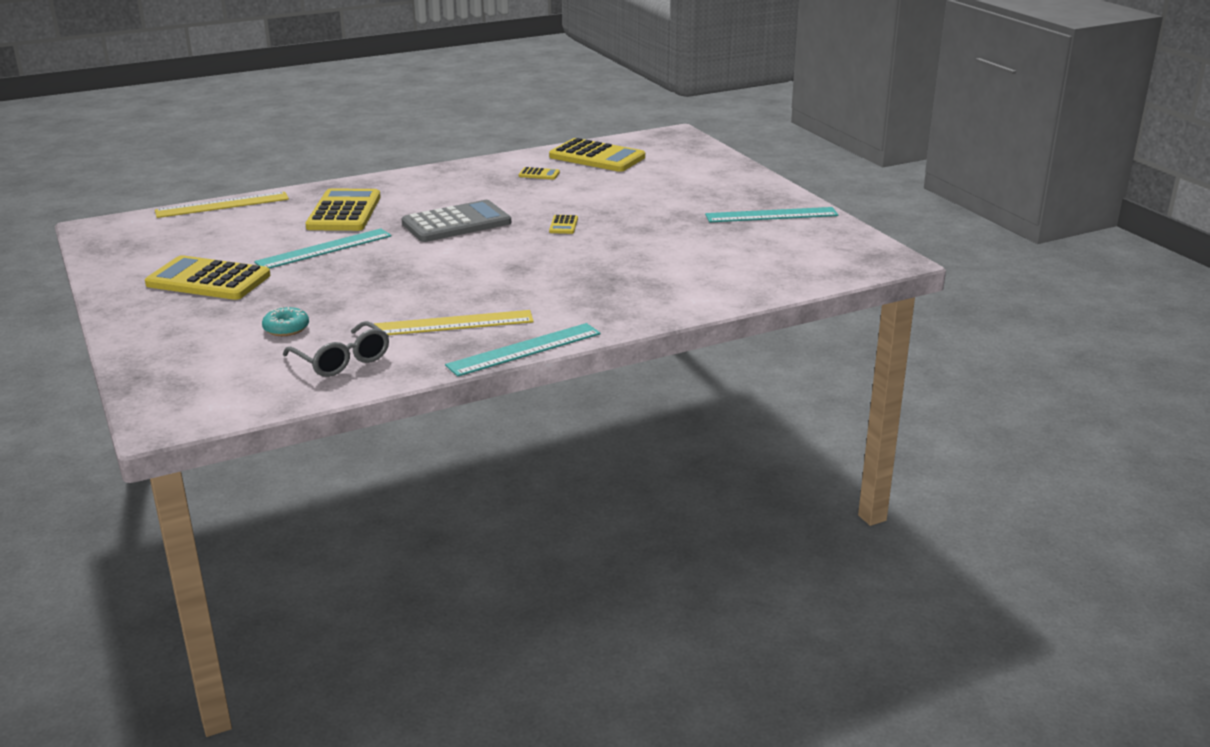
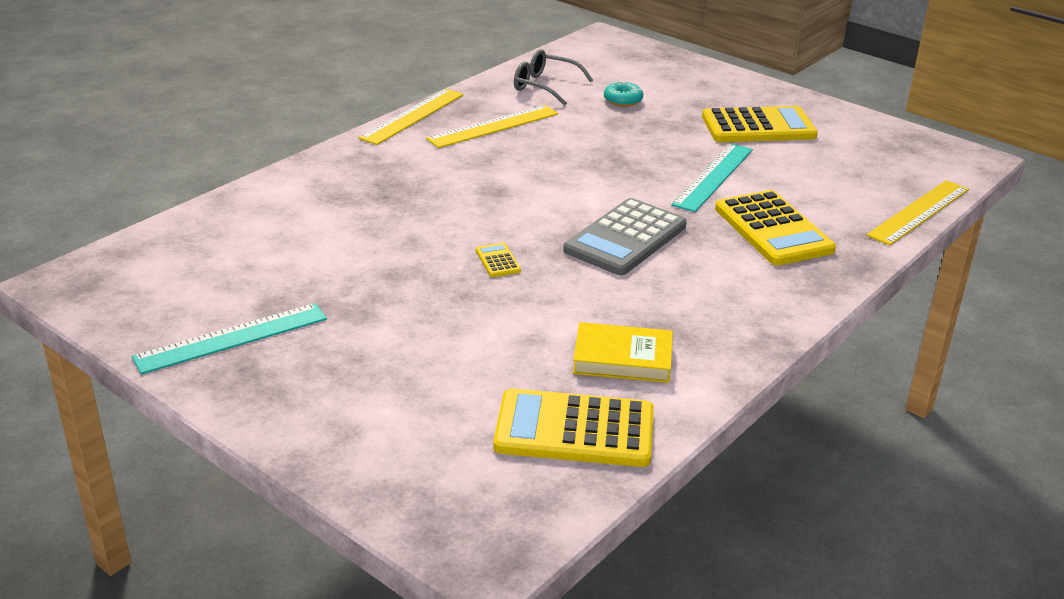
camera: 155 degrees right, 5 degrees up
turquoise ruler [445,323,601,377] -> yellow ruler [358,89,464,145]
yellow calculator [519,167,560,180] -> yellow book [573,322,673,383]

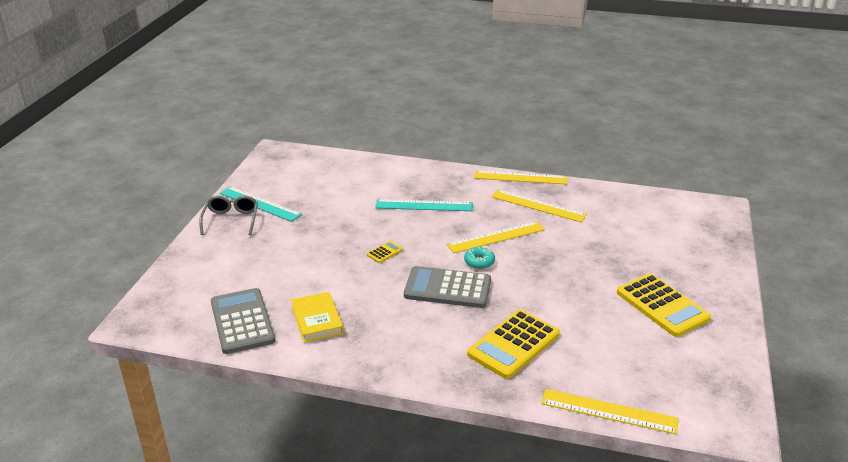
camera: 65 degrees right, 0 degrees up
yellow calculator [493,388,654,467] -> grey calculator [211,288,275,354]
grey glasses [514,49,593,106] -> grey glasses moved to [199,195,258,235]
turquoise donut [604,81,643,107] -> turquoise donut moved to [464,246,495,269]
turquoise ruler [671,143,753,212] -> turquoise ruler moved to [375,199,473,211]
none -> yellow ruler [446,221,545,253]

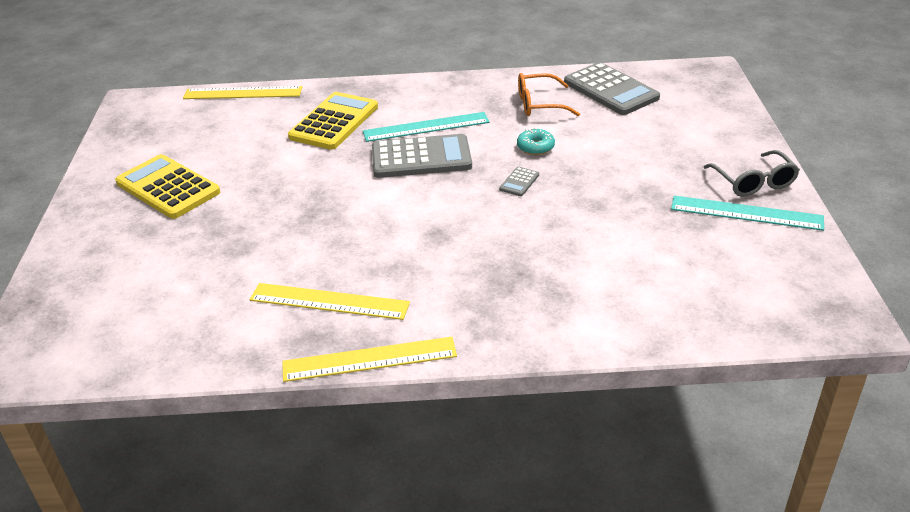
camera: 165 degrees right, 5 degrees up
yellow book [291,292,344,343] -> orange glasses [518,73,580,116]
yellow calculator [367,241,403,263] -> grey calculator [499,167,539,196]
turquoise ruler [375,199,473,211] -> turquoise ruler moved to [363,112,490,142]
yellow ruler [446,221,545,253] -> none
turquoise donut [464,246,495,269] -> turquoise donut moved to [517,128,555,155]

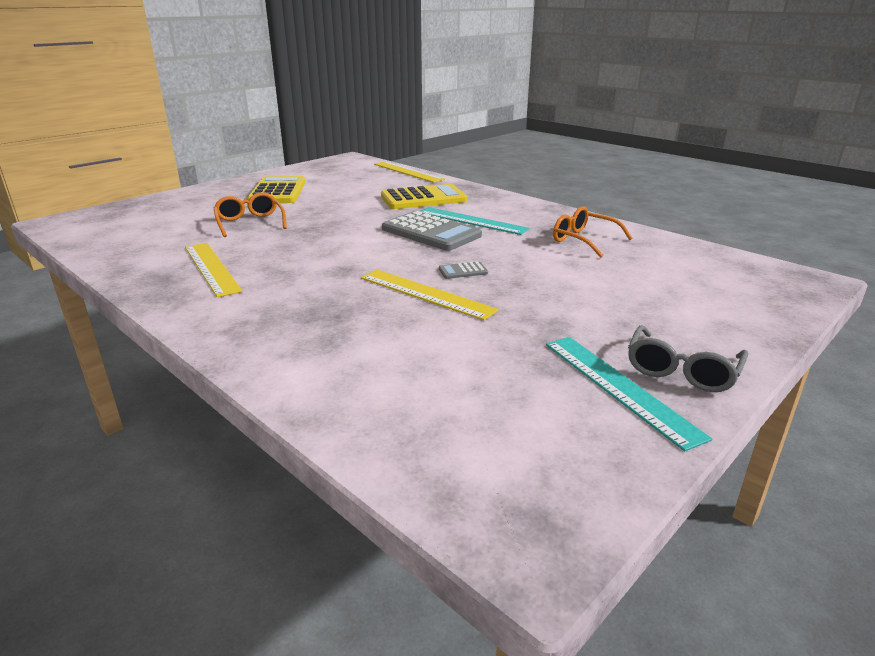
camera: 45 degrees right, 10 degrees down
yellow ruler [282,337,457,382] -> yellow ruler moved to [361,270,499,320]
turquoise donut [517,128,555,155] -> none
grey calculator [564,62,660,115] -> none
none -> orange glasses [214,192,287,237]

